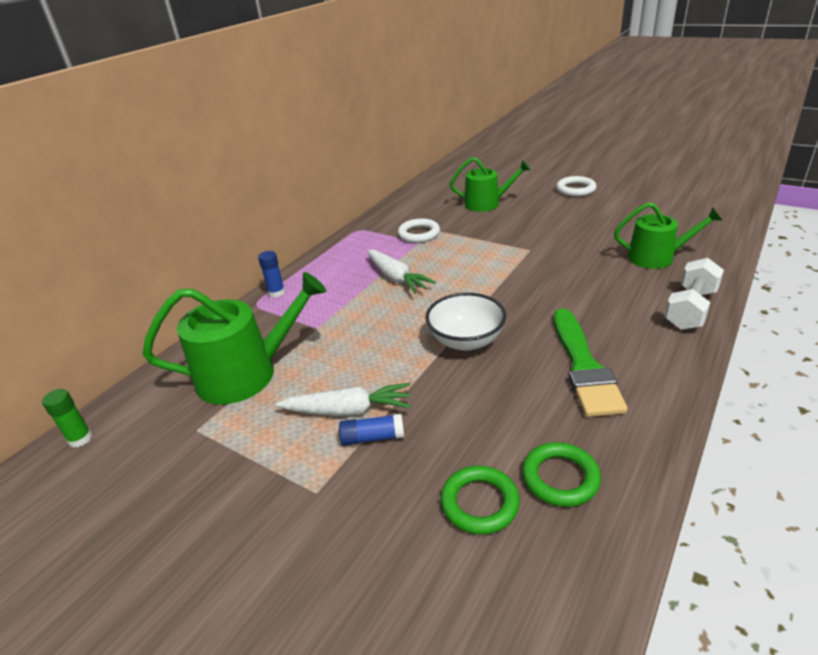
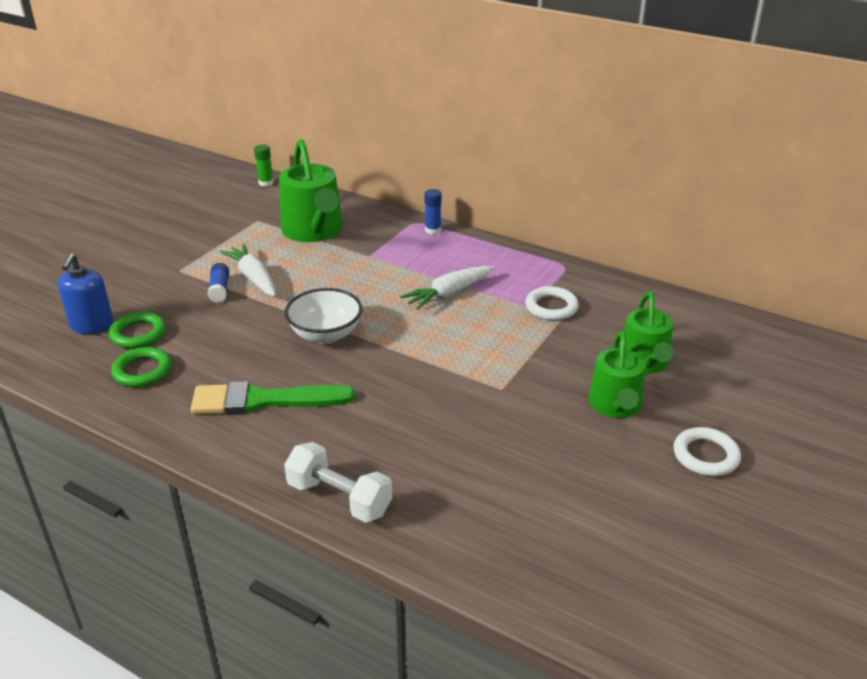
camera: 85 degrees right, 0 degrees up
white carrot [276,383,411,416] -> white carrot turned 150 degrees clockwise [220,243,276,296]
green watering can [614,202,722,269] -> green watering can moved to [588,331,645,418]
none -> blue soap dispenser [58,253,113,334]

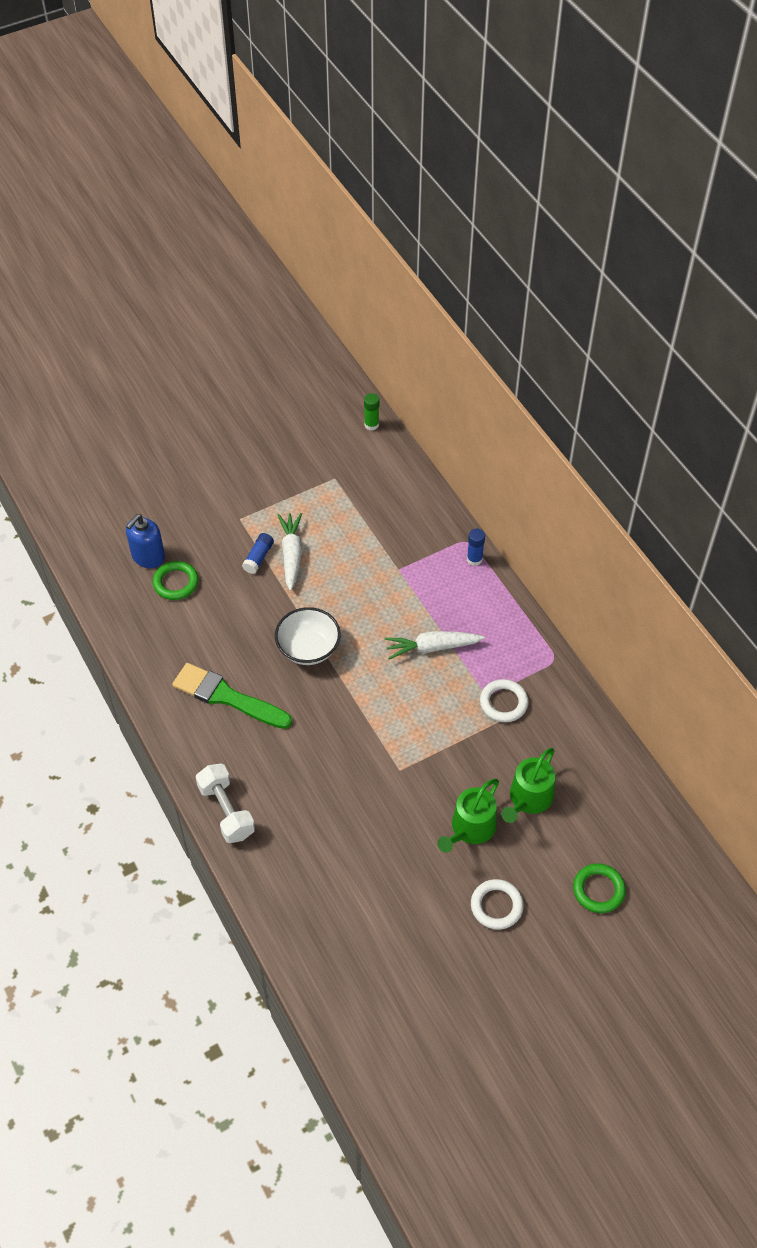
camera: 30 degrees right, 20 degrees up
green ring [111,347,172,387] -> green ring moved to [573,863,626,913]
green watering can [279,139,343,242] -> none

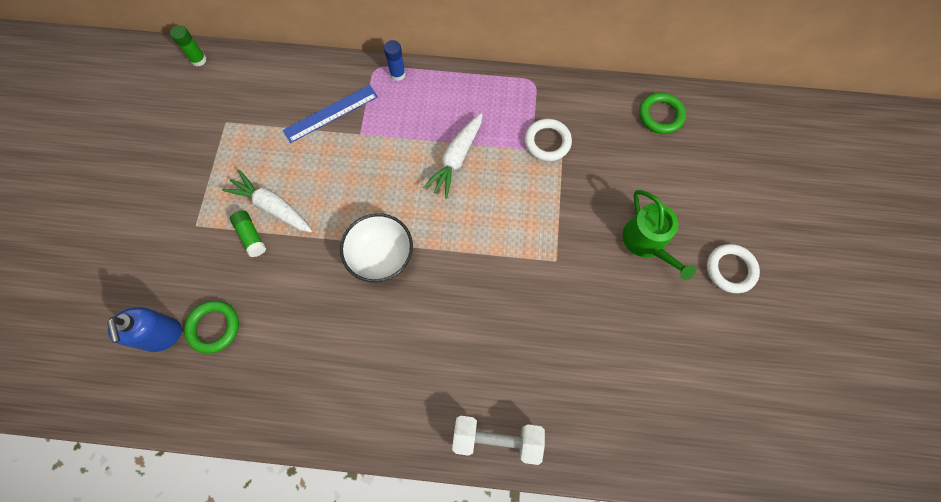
camera: 55 degrees left, 15 degrees up
green brush [172,663,292,729] -> none
blue glue stick [242,533,274,574] -> green glue stick [230,210,266,257]
green watering can [502,748,555,823] -> none
green ring [573,863,626,913] -> green ring moved to [639,92,686,134]
none -> blue ruler [283,85,378,143]

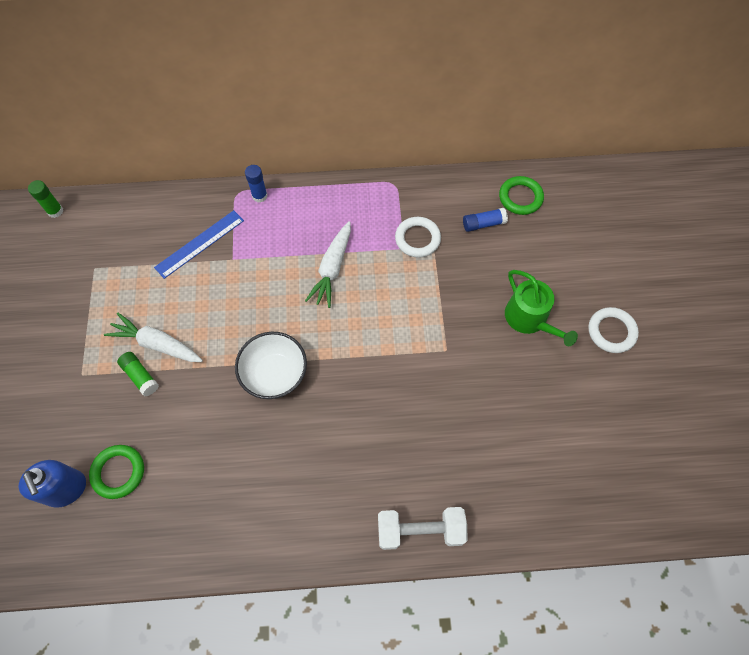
camera: 10 degrees left, 5 degrees down
none -> blue glue stick [463,208,508,232]

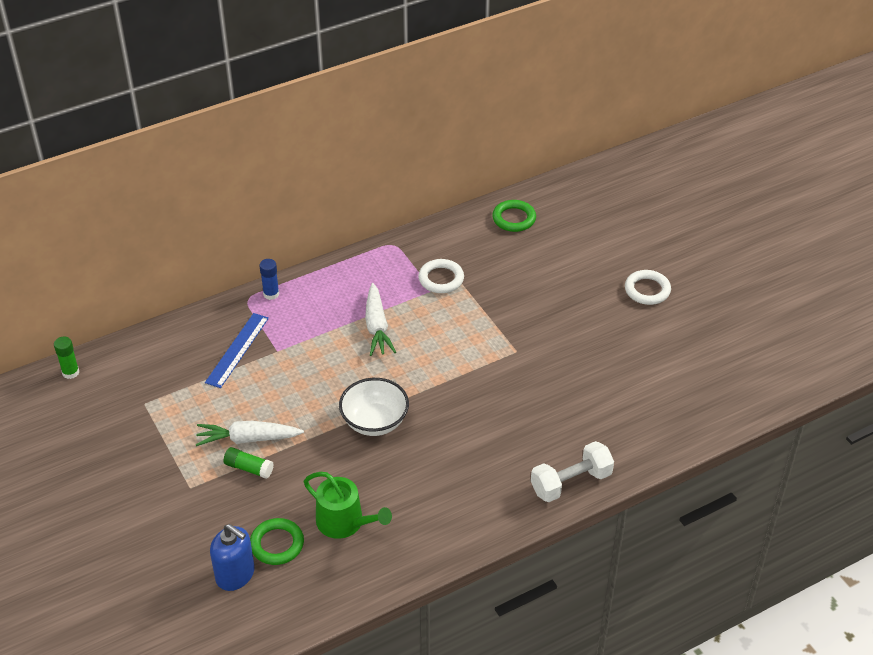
camera: 25 degrees left, 20 degrees down
blue glue stick [463,208,508,232] -> none
green watering can [505,270,578,346] -> green watering can moved to [304,472,392,539]

